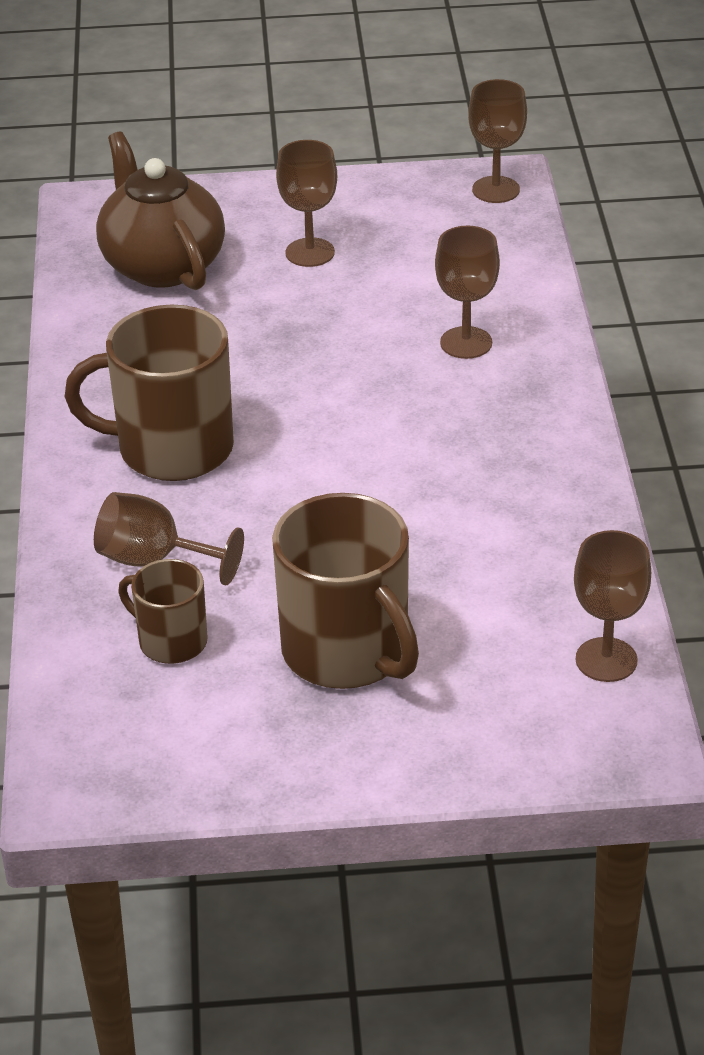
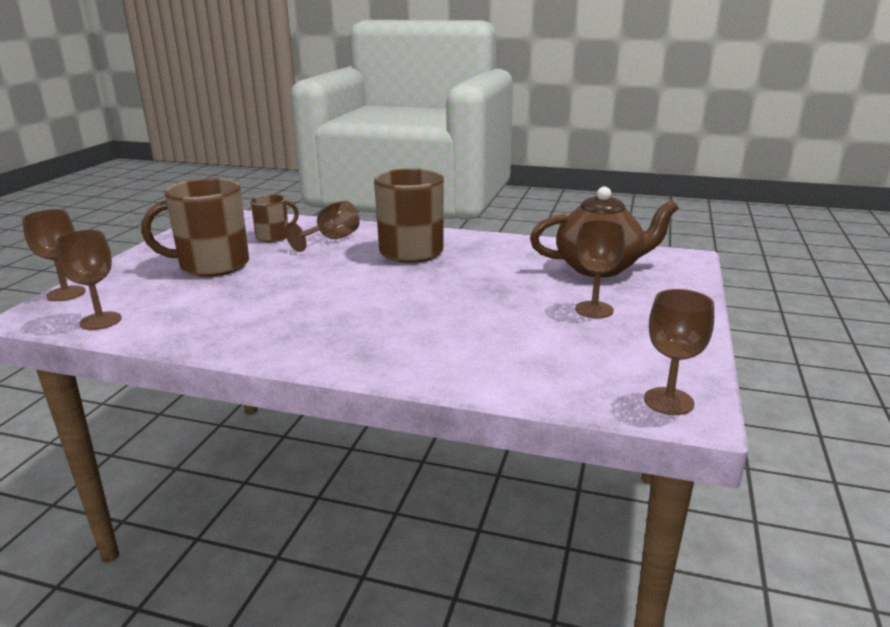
camera: 110 degrees right, 15 degrees down
brown goblet [435,226,500,359] -> brown goblet moved to [22,209,86,301]

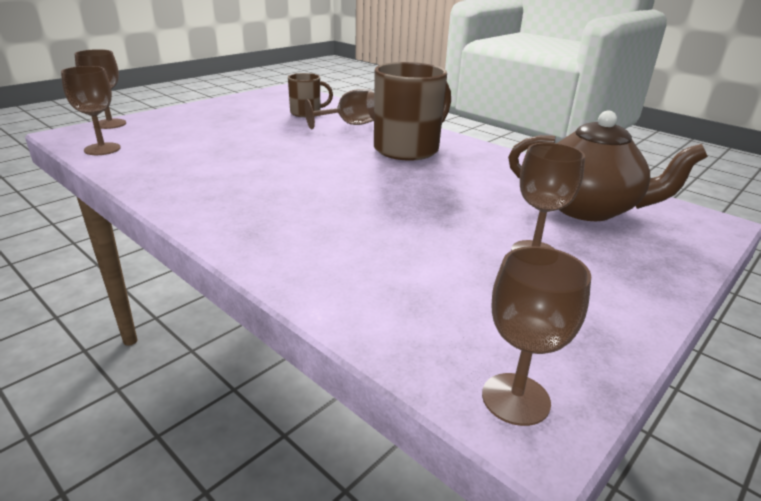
camera: 25 degrees right, 5 degrees up
brown mug [141,178,249,277] -> none

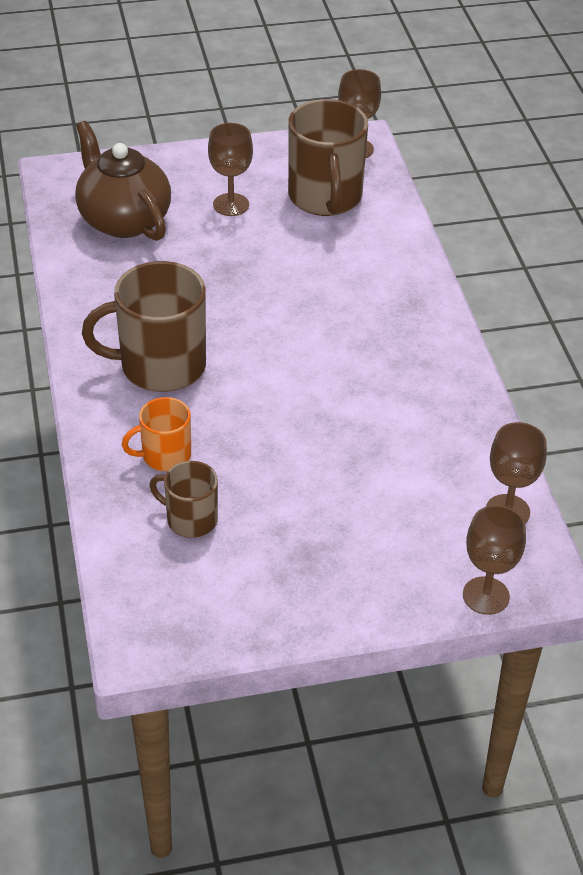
camera: 145 degrees left, 15 degrees up
brown goblet [305,89,374,129] -> orange mug [122,397,191,471]
none -> brown mug [288,99,368,216]

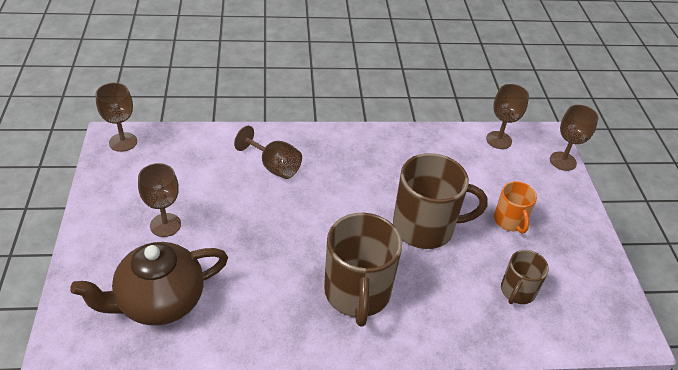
camera: 85 degrees left, 0 degrees up
orange mug [122,397,191,471] -> orange mug moved to [494,181,537,234]
brown mug [288,99,368,216] -> brown mug moved to [393,153,488,249]
none -> brown goblet [234,126,302,179]

